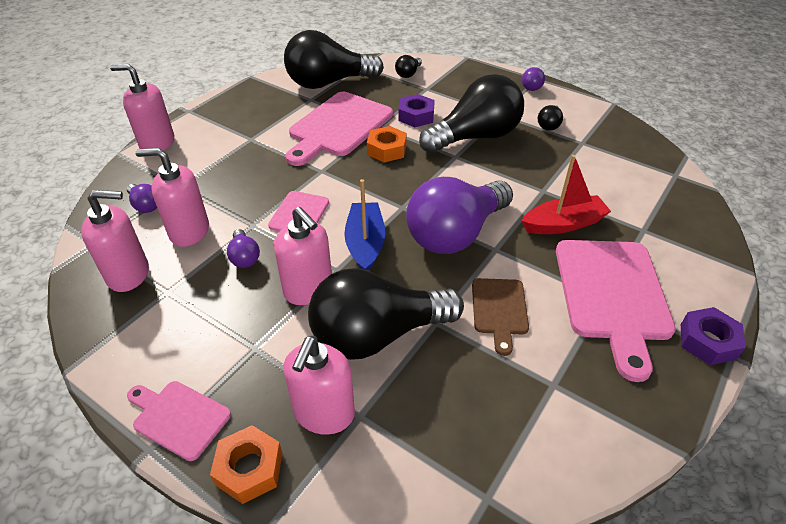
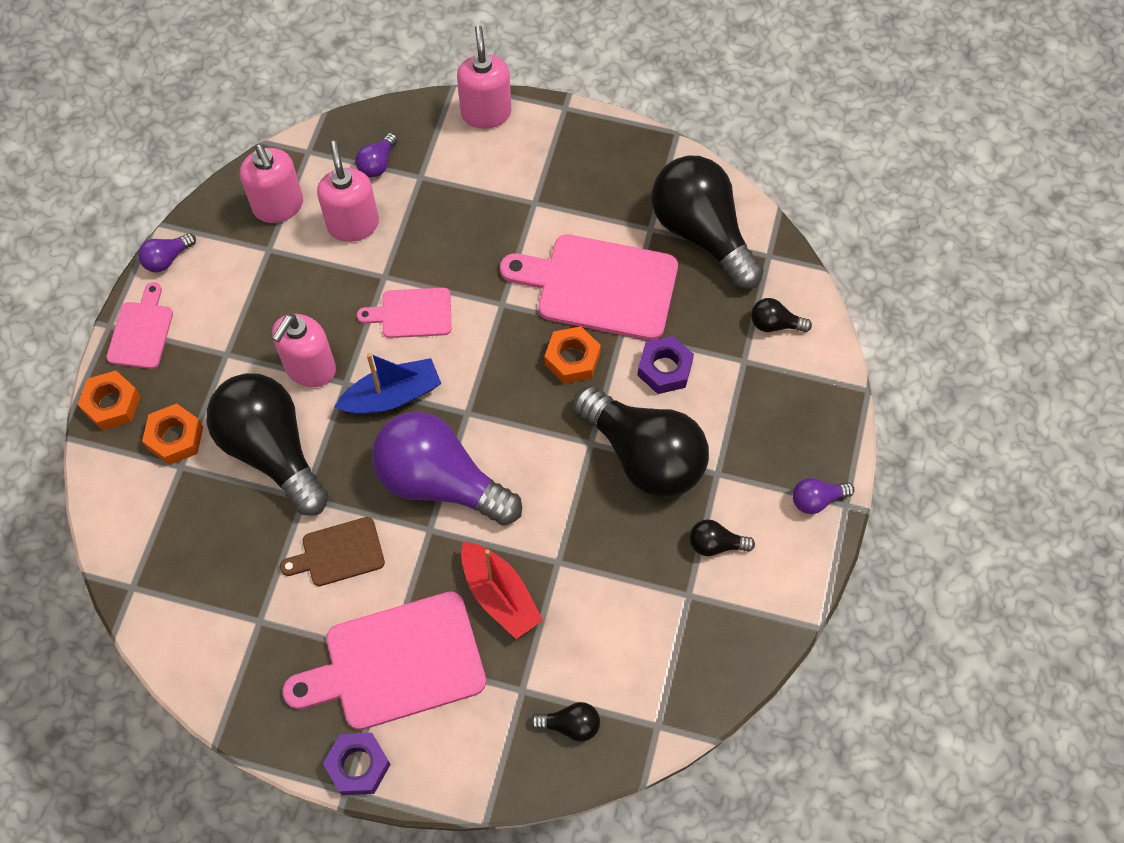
camera: 70 degrees right, 20 degrees up
purple light bulb [227,229,260,268] -> purple light bulb moved to [138,233,196,272]
pink soap dispenser [284,336,355,435] -> orange nut [142,403,203,465]
none -> black light bulb [530,702,600,742]

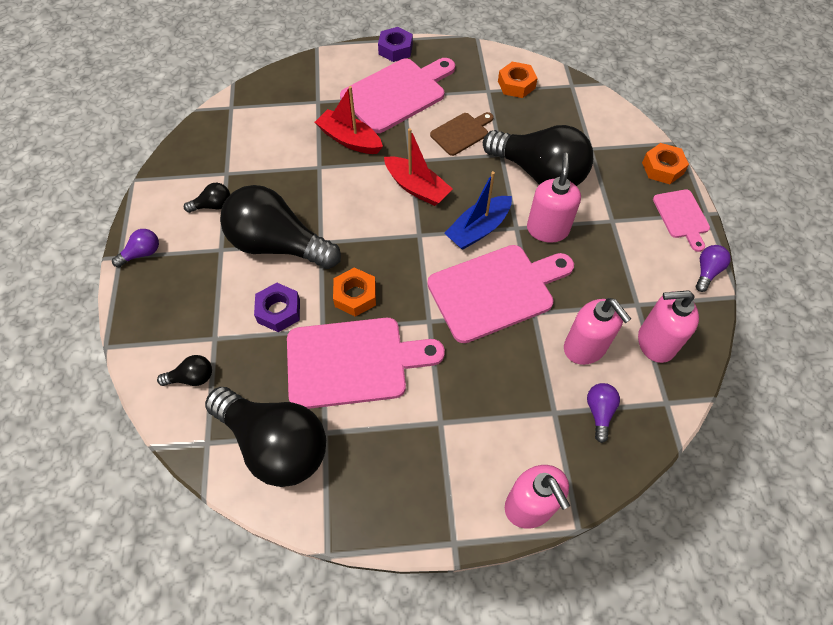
camera: 160 degrees right, 5 degrees down
orange nut [142,403,203,465] -> orange nut moved to [498,62,538,98]
pink soap dispenser [240,144,303,223] -> pink soap dispenser turned 45 degrees counterclockwise [638,290,699,363]
pink cutting board [357,288,452,338] -> pink cutting board [427,245,574,343], size x1.87
purple light bulb [372,411,522,526] -> red boat [384,128,453,206]
black light bulb [530,702,600,742] -> none

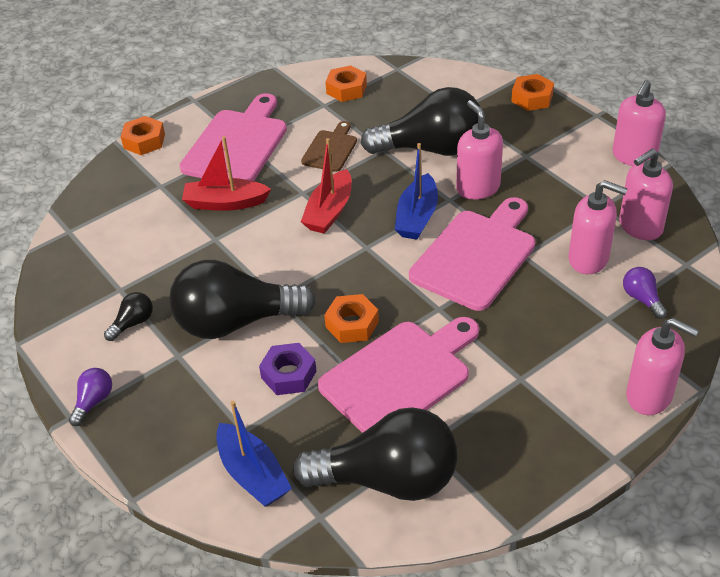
camera: 30 degrees left, 15 degrees down
black light bulb [157,355,212,386] -> blue boat [216,401,292,507]
purple nut [378,27,413,62] -> none
red boat [384,128,453,206] -> red boat turned 105 degrees clockwise [301,138,352,234]
pink cutting board [653,189,710,252] -> none
purple light bulb [696,245,731,292] -> pink soap dispenser [612,80,666,166]
none -> orange nut [121,116,165,155]

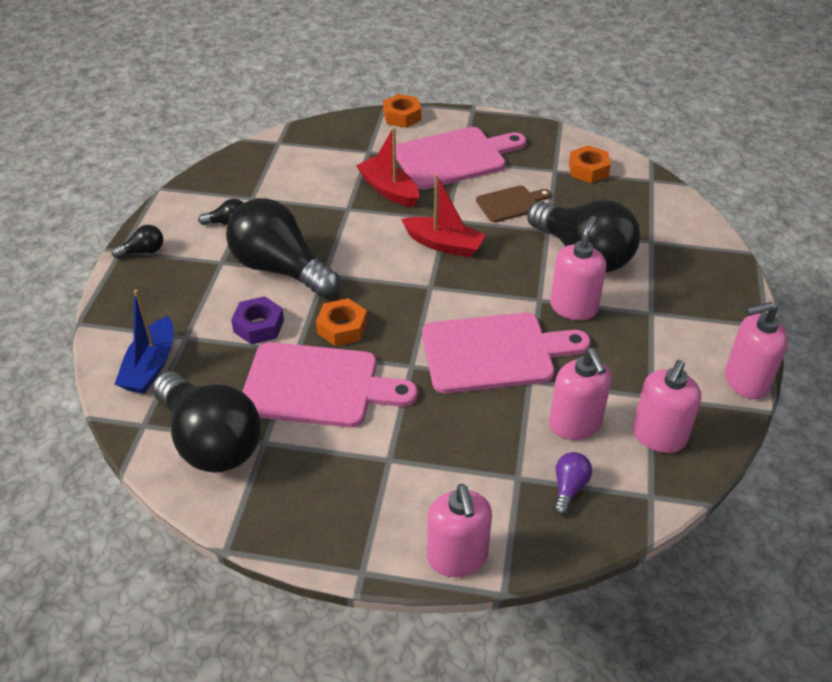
camera: 45 degrees right, 0 degrees up
purple light bulb [69,368,112,426] -> black light bulb [112,225,163,259]
red boat [301,138,352,234] -> red boat turned 135 degrees counterclockwise [401,174,486,257]
blue boat [395,143,438,240] -> none
orange nut [511,74,554,111] -> none
pink soap dispenser [619,148,673,240] -> pink soap dispenser turned 75 degrees counterclockwise [633,360,702,453]

